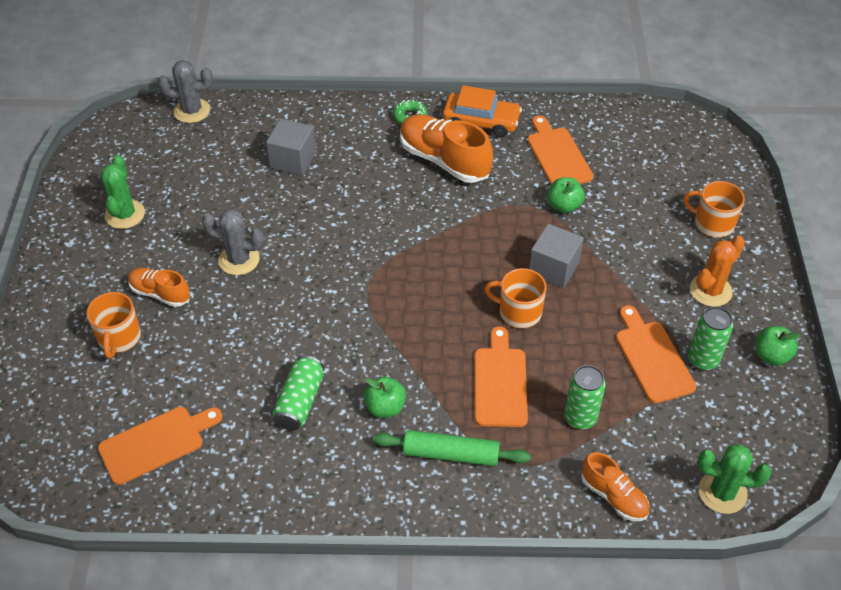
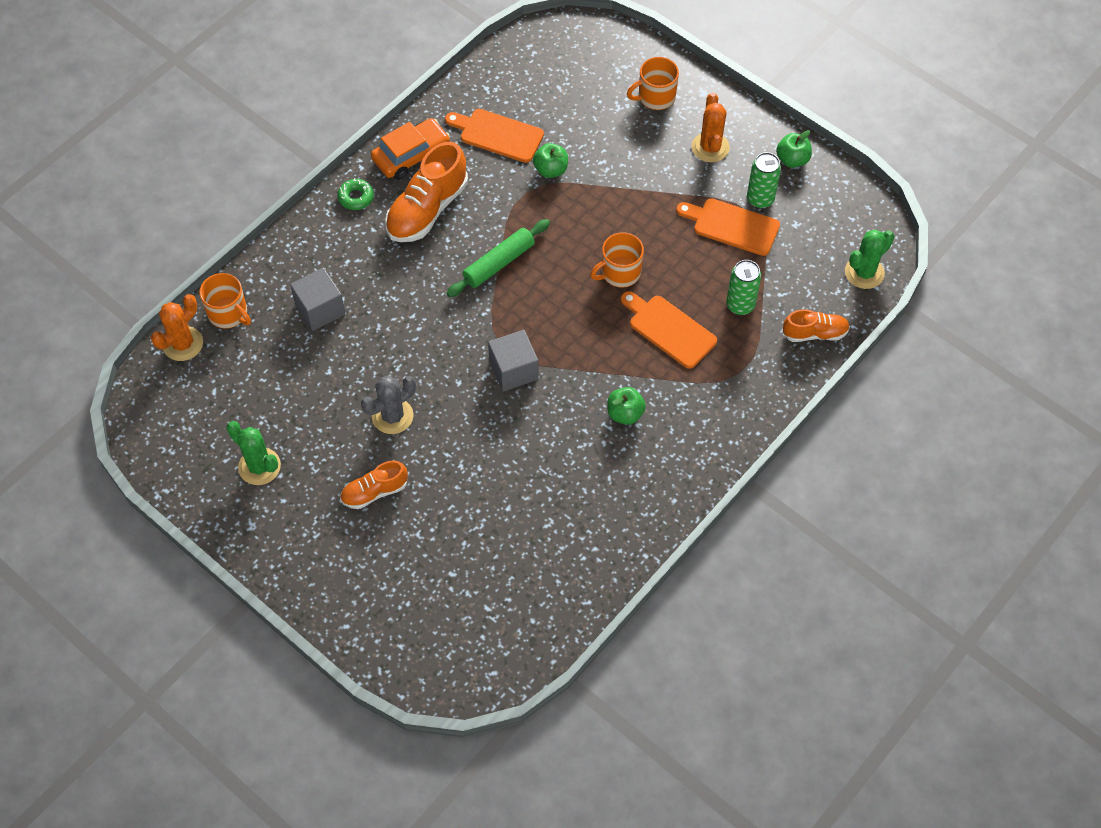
camera: 50 degrees left, 10 degrees up
orange mug [87,292,141,359] -> orange mug moved to [199,273,251,329]
orange cutting board [98,407,223,485] -> none
grey cactus [158,60,213,123] -> orange cactus [151,294,203,361]
green can [273,355,324,431] -> none
green rolling pin [373,430,531,466] -> green rolling pin moved to [447,219,550,297]
orange shoe [400,114,493,183] -> orange shoe turned 45 degrees counterclockwise [385,142,468,242]
grey cube [529,224,584,288] -> grey cube moved to [488,330,539,392]

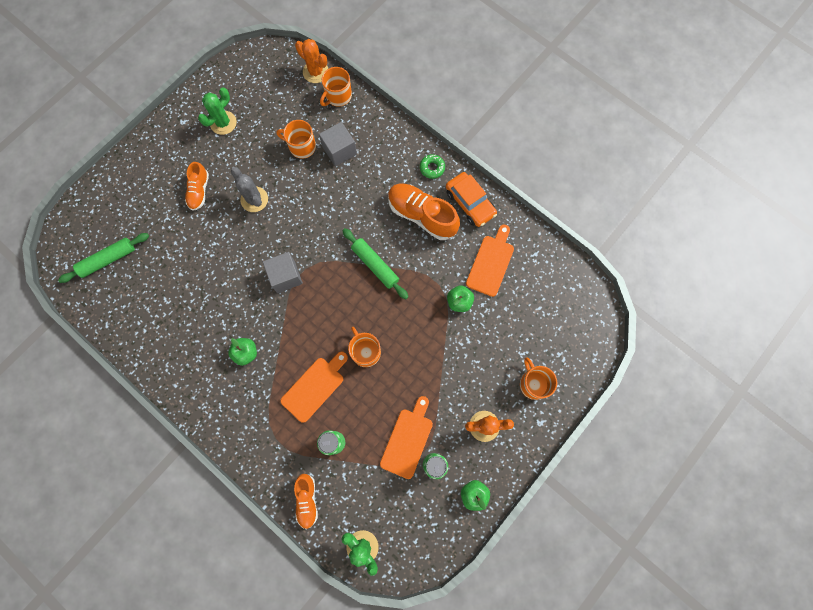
camera: 90 degrees right, 15 degrees up
orange shoe [340,460,408,509] -> orange shoe turned 150 degrees counterclockwise [185,162,209,211]
none -> green rolling pin [58,233,149,283]
none -> orange mug [276,120,316,159]

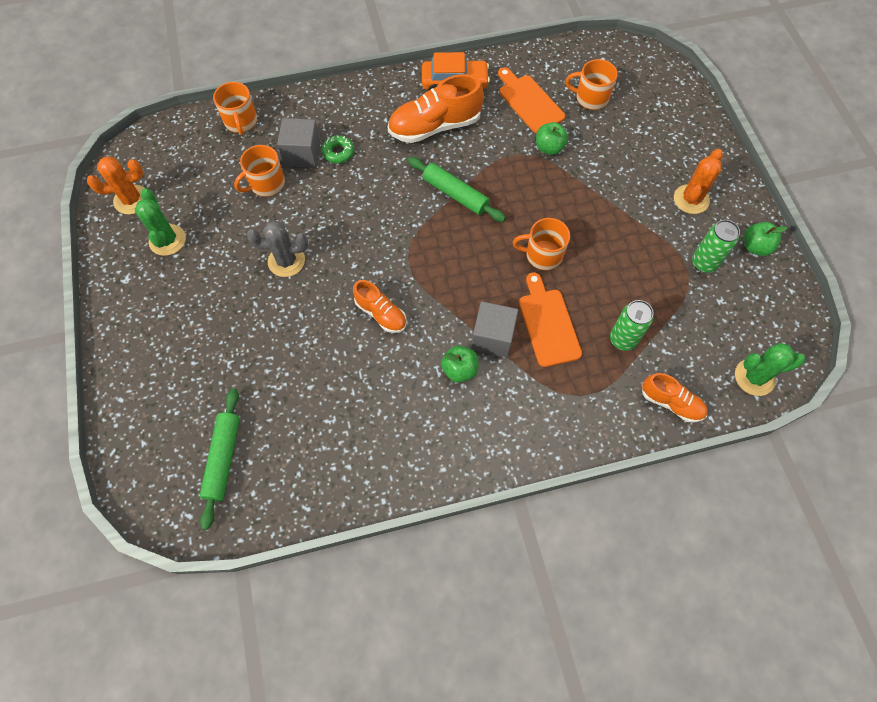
camera: 55 degrees left, 10 degrees down
orange shoe [185,162,209,211] -> orange shoe moved to [353,280,406,333]
grey cube [263,252,303,293] -> grey cube moved to [471,301,518,357]
orange cactus [295,39,328,83] -> orange cactus moved to [87,156,144,214]
green rolling pin [342,228,408,299] -> green rolling pin turned 45 degrees clockwise [408,157,506,222]
orange cutting board [380,396,433,479] -> none
green donut [420,154,445,179] -> green donut moved to [322,135,354,163]
orange mug [520,357,557,400] -> orange mug moved to [565,59,618,110]

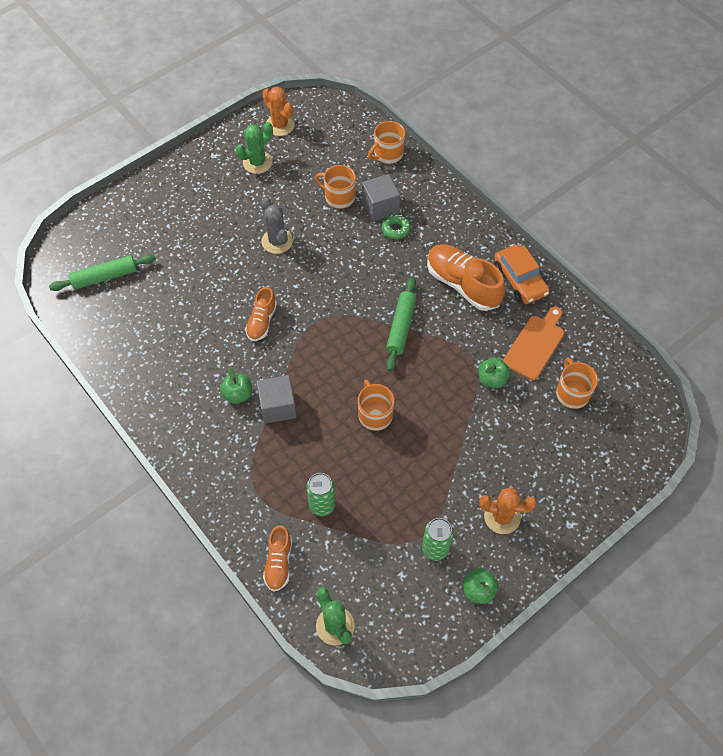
camera: 65 degrees right, 5 degrees down
orange cutting board [519,272,582,367] -> none

